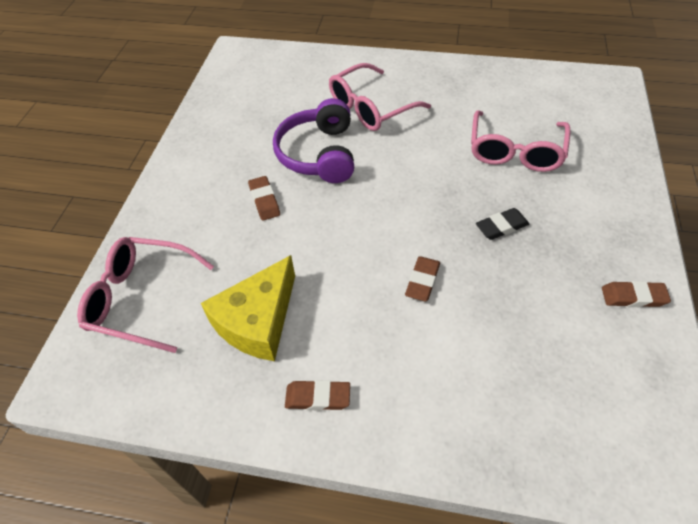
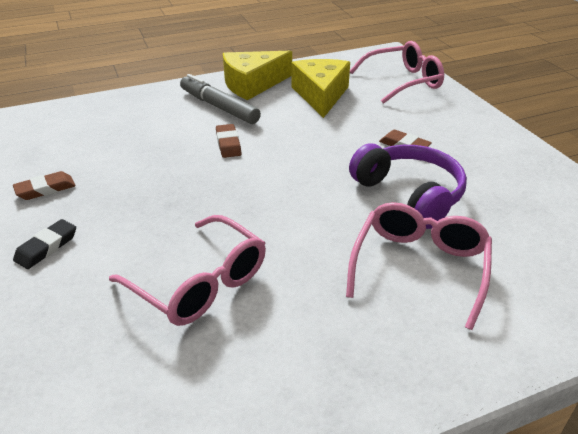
camera: 145 degrees right, 15 degrees down
brown eraser [285,380,350,410] -> yellow cheese [223,51,292,100]
pink glasses [471,110,570,172] -> pink glasses turned 150 degrees clockwise [109,215,266,326]
black eraser [476,208,529,240] -> black eraser moved to [13,219,76,269]
none -> grey marker [180,74,261,124]

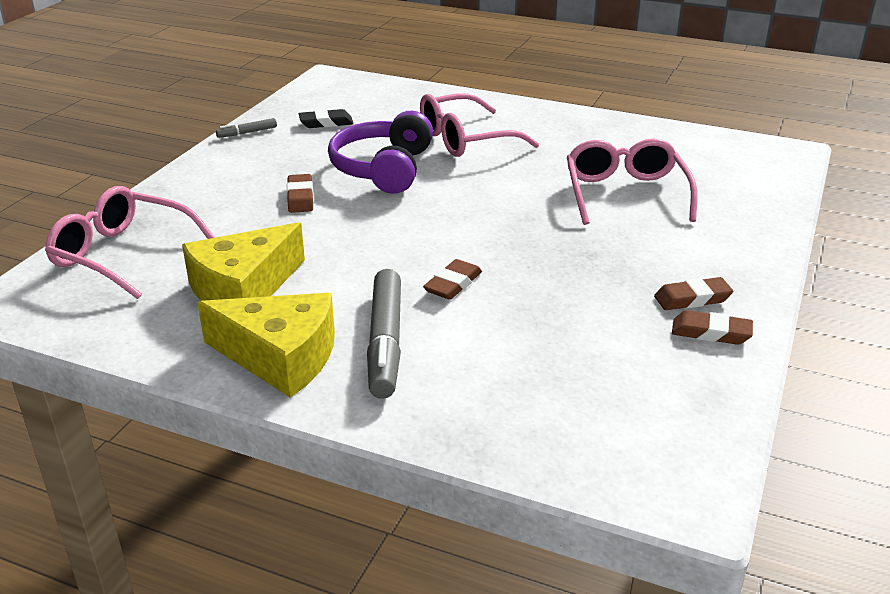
camera: 135 degrees left, 5 degrees down
black eraser [13,219,76,269] -> black eraser moved to [299,109,354,128]
none -> grey marker [216,118,277,138]
none -> brown eraser [654,277,733,310]

